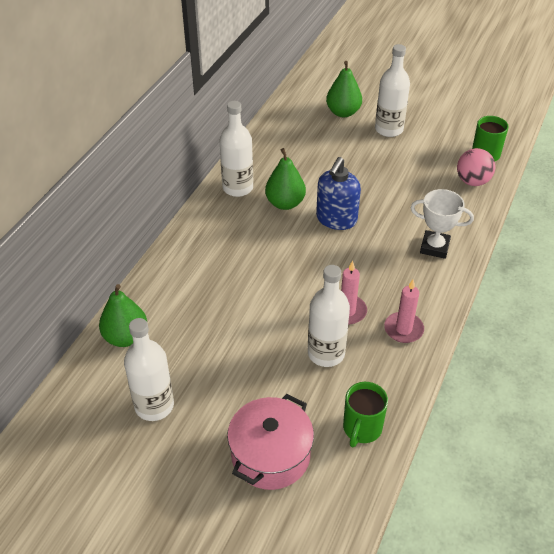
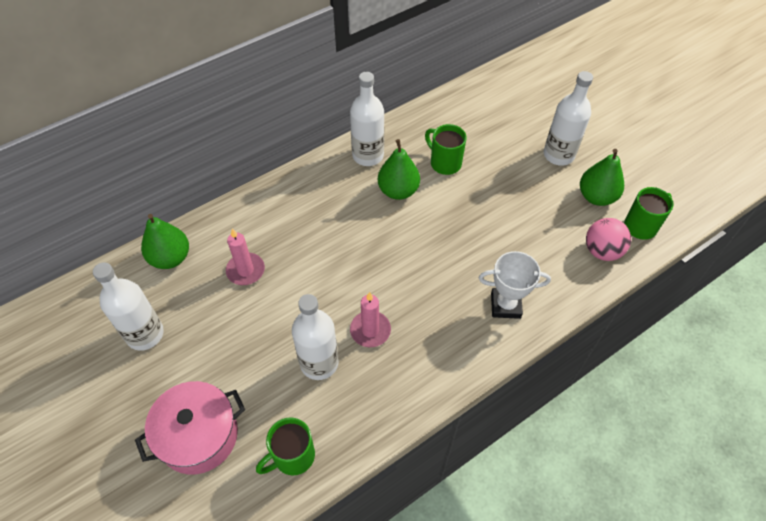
camera: 30 degrees right, 10 degrees up
blue soap dispenser [316,157,361,230] -> none
green pear [326,61,362,117] -> green pear moved to [580,149,624,206]
pink candle [384,280,424,343] -> pink candle moved to [226,229,265,285]
white trophy [410,189,474,259] -> white trophy turned 45 degrees counterclockwise [479,251,551,319]
none -> green mug [425,124,467,175]

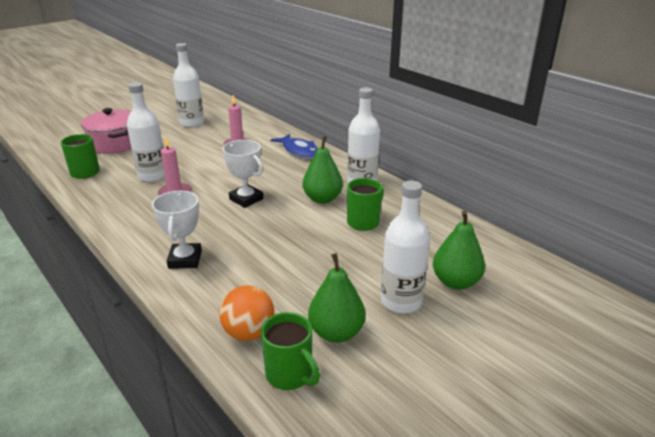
camera: 85 degrees right, 25 degrees down
green pear [141,214,189,269] -> green pear moved to [433,210,485,290]
pink ball [586,218,631,261] -> orange ball [219,285,274,341]
none -> white trophy [222,140,263,208]
none -> blue fish [271,134,318,158]

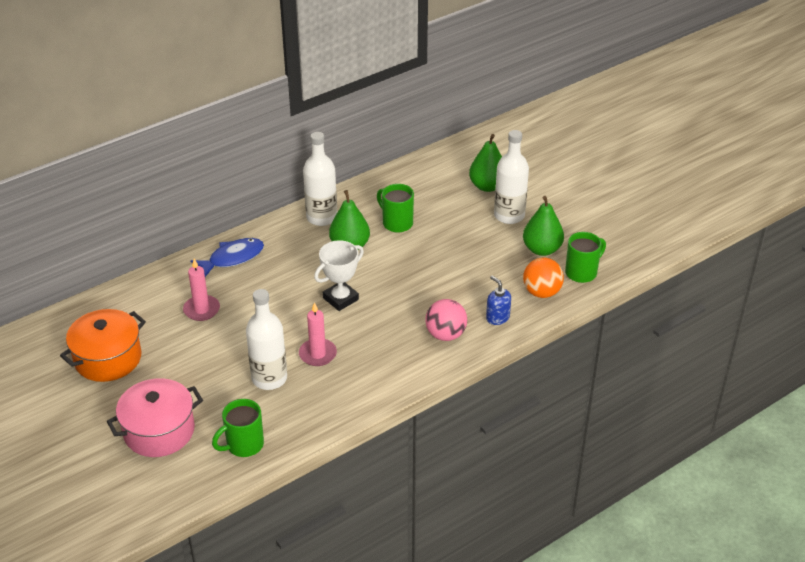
camera: 85 degrees left, 10 degrees up
white trophy [152,191,202,269] -> pink ball [425,299,467,341]
white bottle [173,43,204,127] -> orange pot [60,309,146,382]
none -> blue soap dispenser [486,276,511,325]

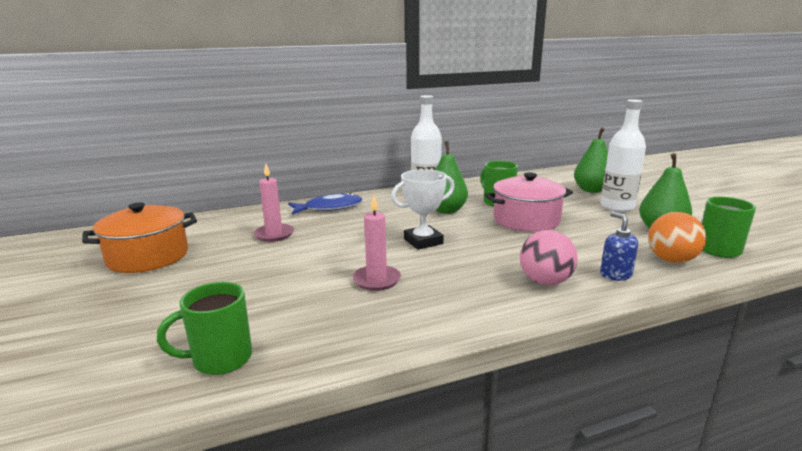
camera: 15 degrees right, 20 degrees down
pink pot [107,378,203,457] -> pink pot moved to [484,173,573,232]
white bottle [246,289,287,390] -> none

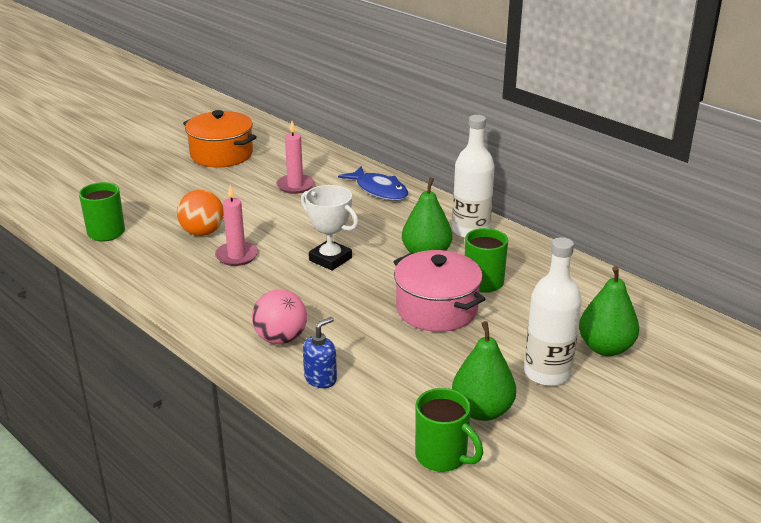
camera: 65 degrees right, 10 degrees up
orange ball [648,212,707,263] -> orange ball moved to [177,190,224,236]

